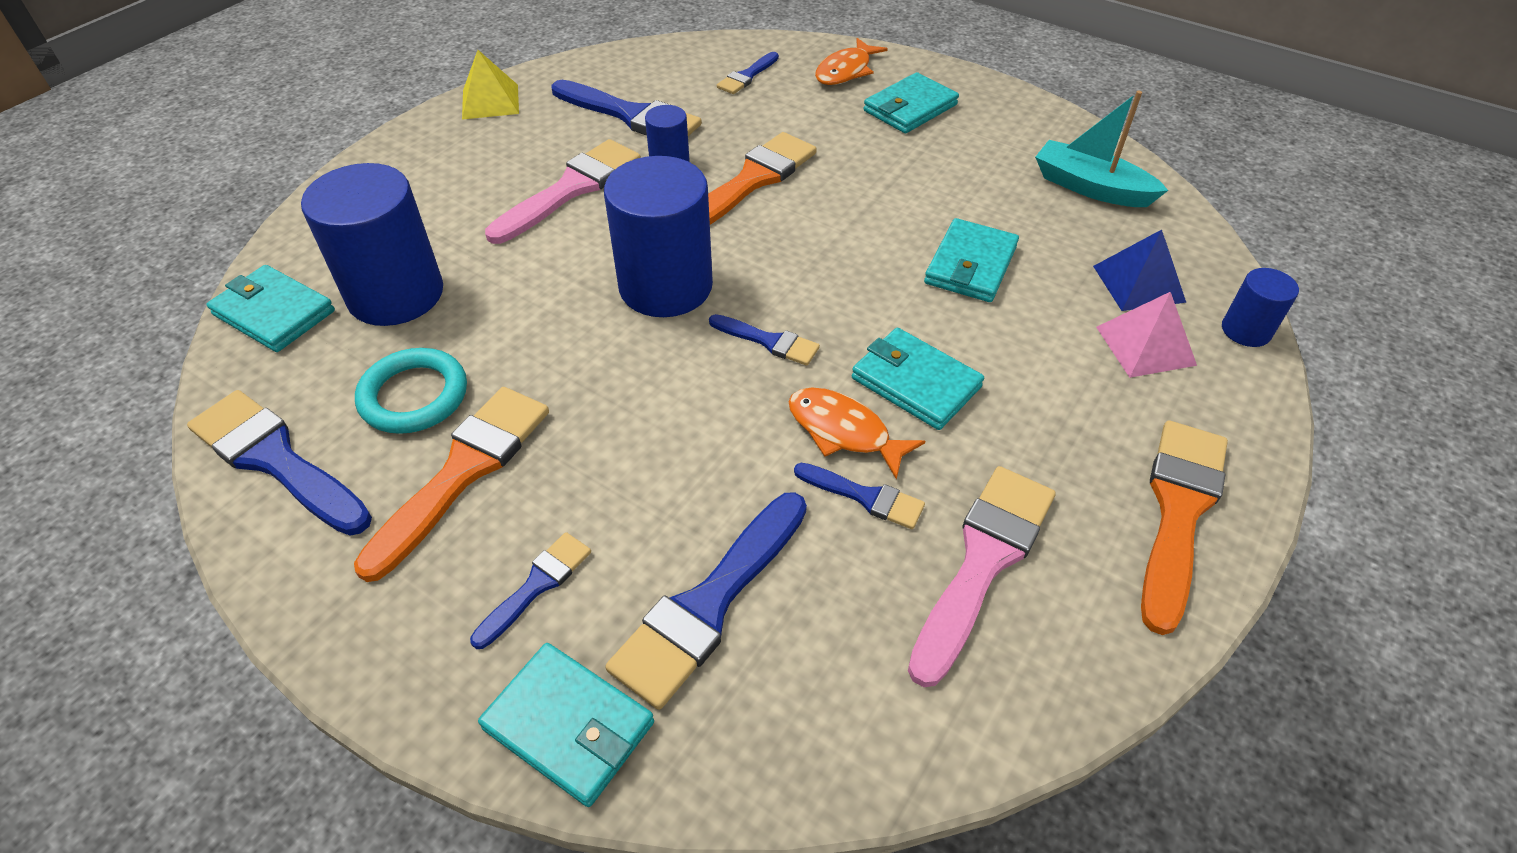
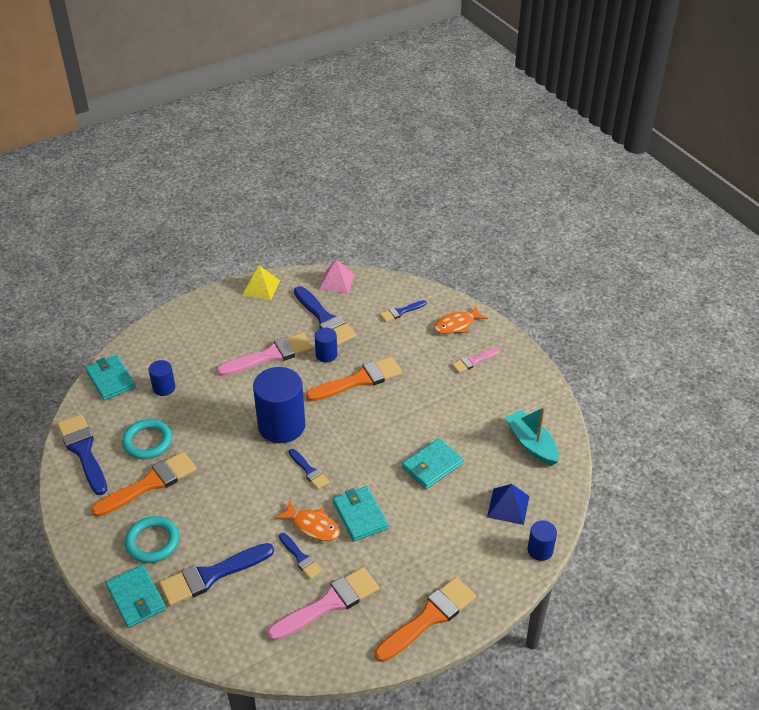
camera: 25 degrees right, 5 degrees down
blue cylinder [301,163,443,326] -> blue cylinder [149,360,175,396], size x0.49
blue brush [470,532,591,649] -> turquoise ring [125,516,179,563]
orange fish [788,388,925,480] -> orange fish turned 150 degrees clockwise [275,501,340,541]
turquoise wallet [864,72,959,133] -> pink brush [452,348,499,373]
pink pyramid [1096,292,1197,378] -> pink pyramid moved to [319,259,355,294]

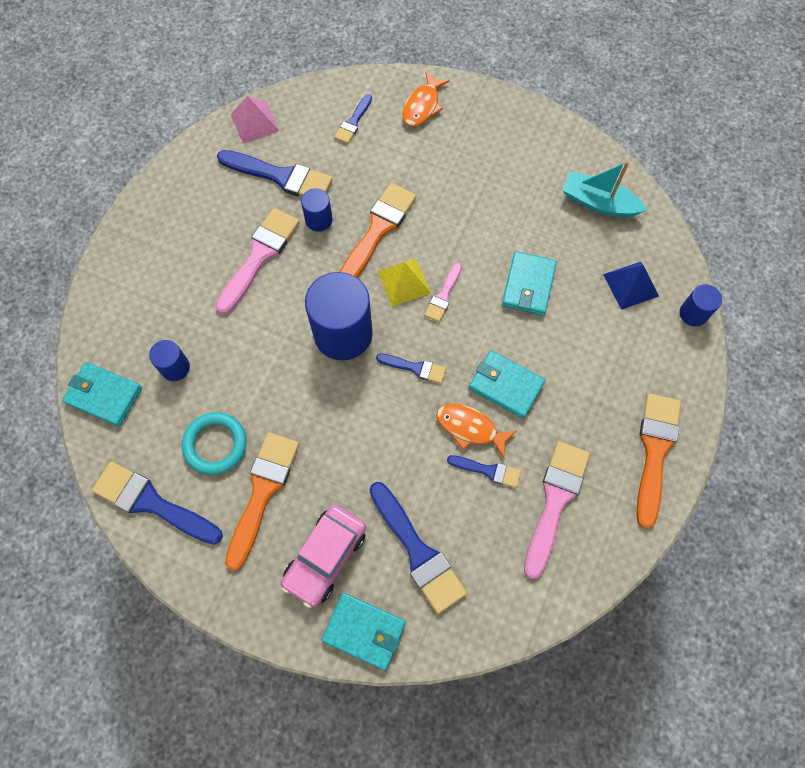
camera: 35 degrees left, 25 degrees up
turquoise ring [125,516,179,563] -> pink car [281,504,366,608]
blue brush [159,543,274,606] -> blue brush turned 60 degrees counterclockwise [369,482,467,614]
yellow pyramid [242,265,280,300] -> yellow pyramid moved to [378,259,431,306]
orange fish [275,501,340,541] -> orange fish turned 150 degrees counterclockwise [436,403,516,458]
pink brush [452,348,499,373] -> pink brush moved to [424,263,462,322]

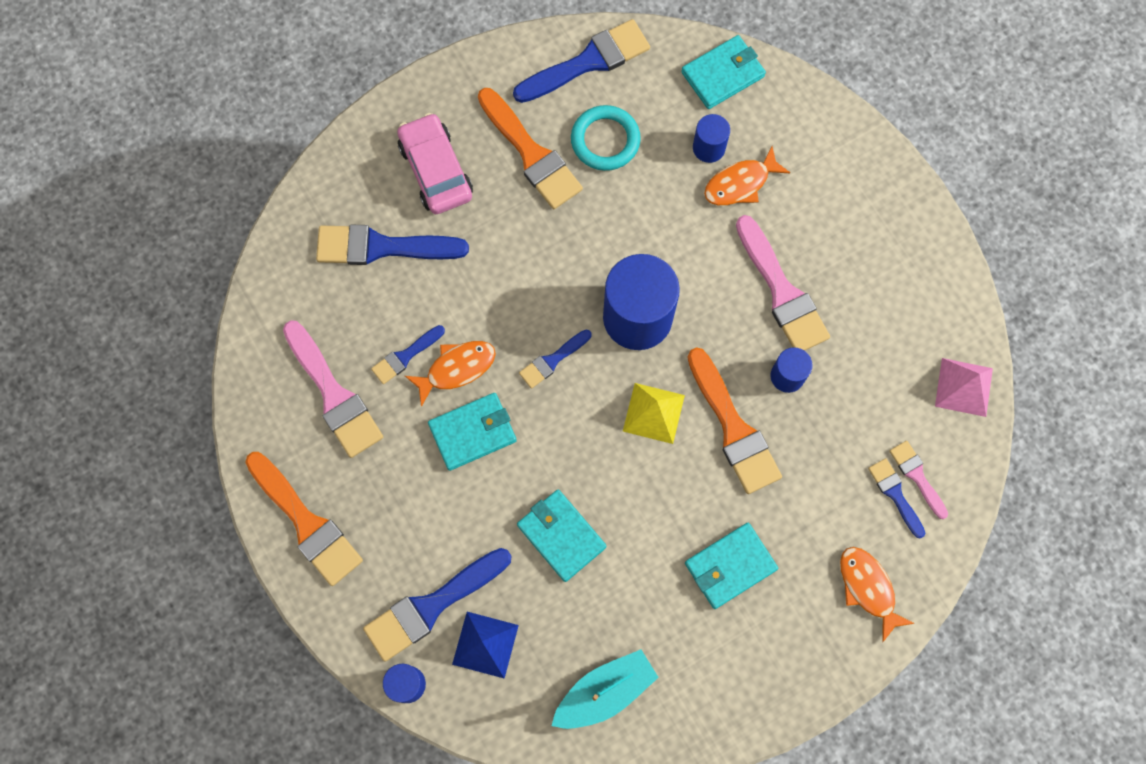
camera: 125 degrees right, 5 degrees up
blue brush [217,150,333,196] -> blue brush moved to [363,548,511,662]
turquoise wallet [321,593,406,670] -> turquoise wallet moved to [685,523,778,609]
pink brush [424,263,462,322] -> pink brush moved to [889,441,948,519]
none -> orange fish [704,146,790,205]

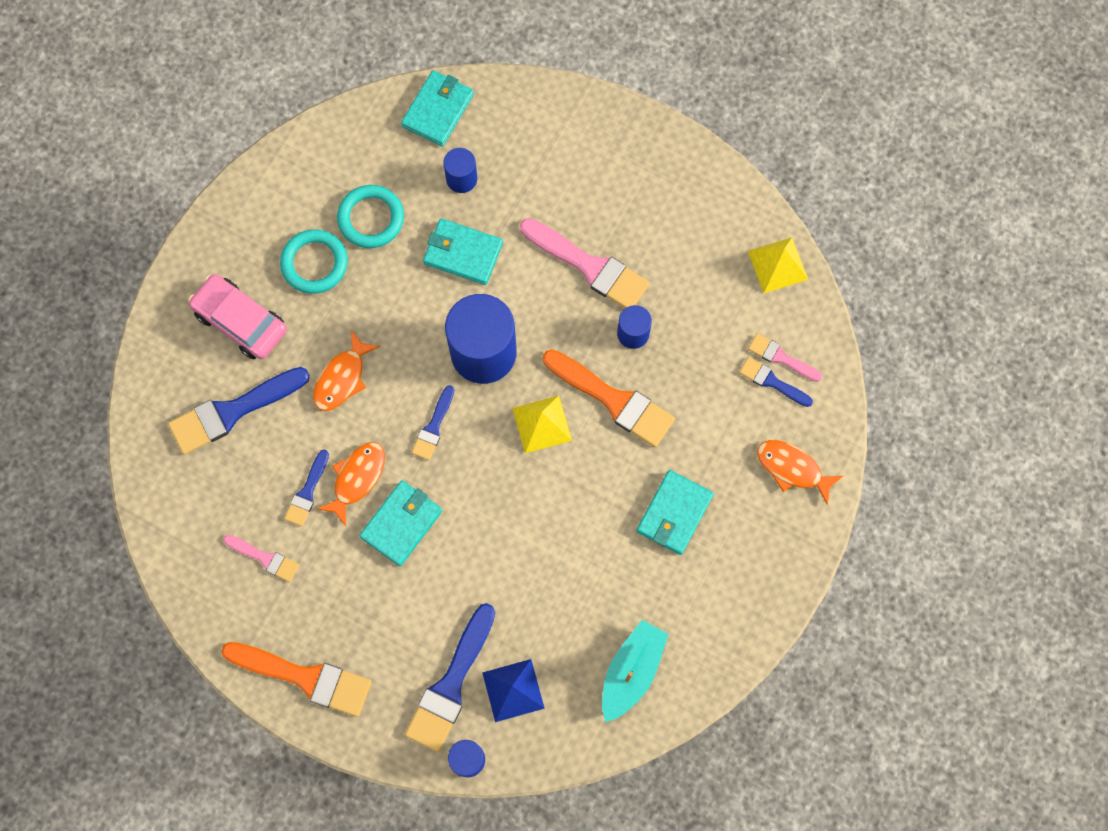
camera: 30 degrees left, 0 degrees up
pink brush [283,320,383,458] -> pink brush [223,535,299,582], size x0.54
orange brush [478,88,583,209] -> turquoise ring [280,229,348,294]
blue brush [513,19,650,103] -> none
turquoise wallet [517,490,606,582] -> turquoise wallet moved to [423,218,503,285]
orange fish [704,146,790,205] -> orange fish moved to [313,330,380,411]
pink pyramid [935,358,993,417] -> yellow pyramid [748,237,808,293]

